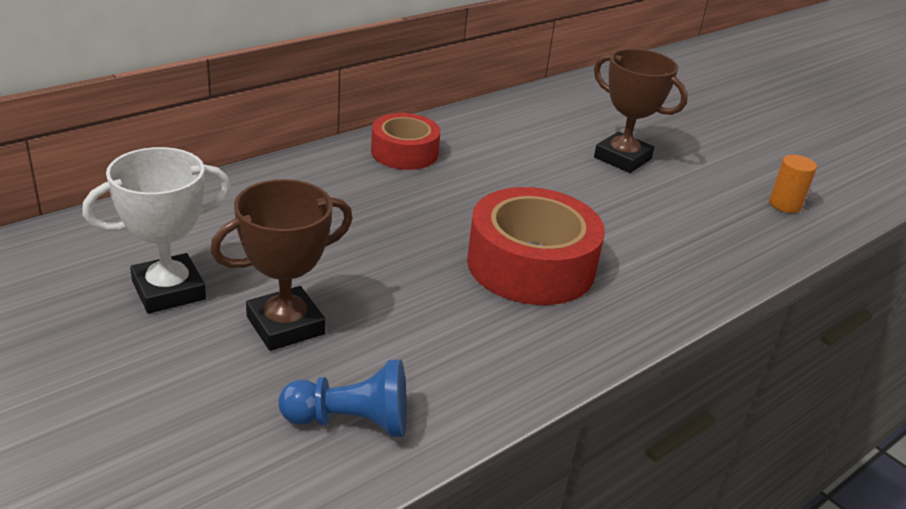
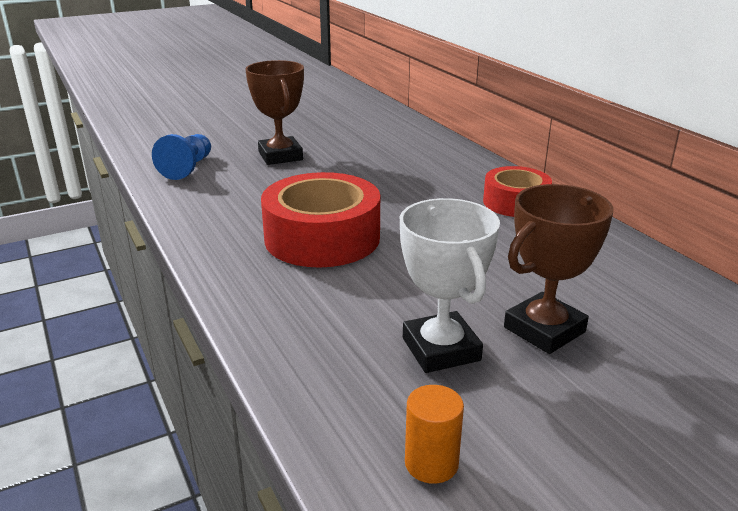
camera: 105 degrees right, 5 degrees down
white trophy [82,147,231,314] -> white trophy moved to [400,198,500,373]

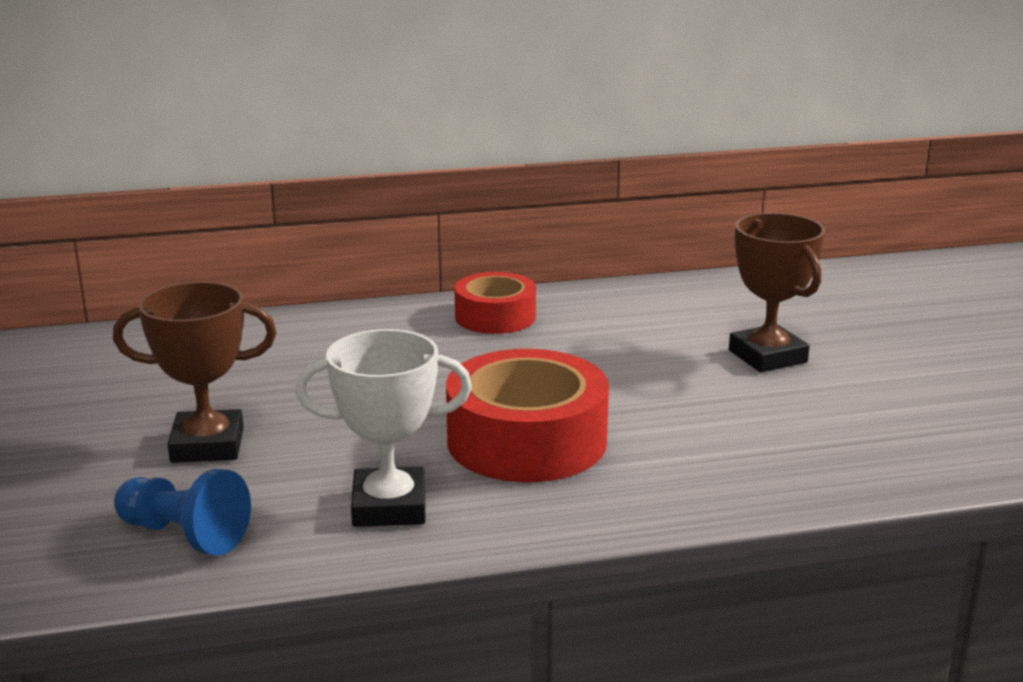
camera: 75 degrees left, 5 degrees down
white trophy [400,198,500,373] -> white trophy moved to [296,329,472,527]
orange cylinder [405,385,464,484] -> none

